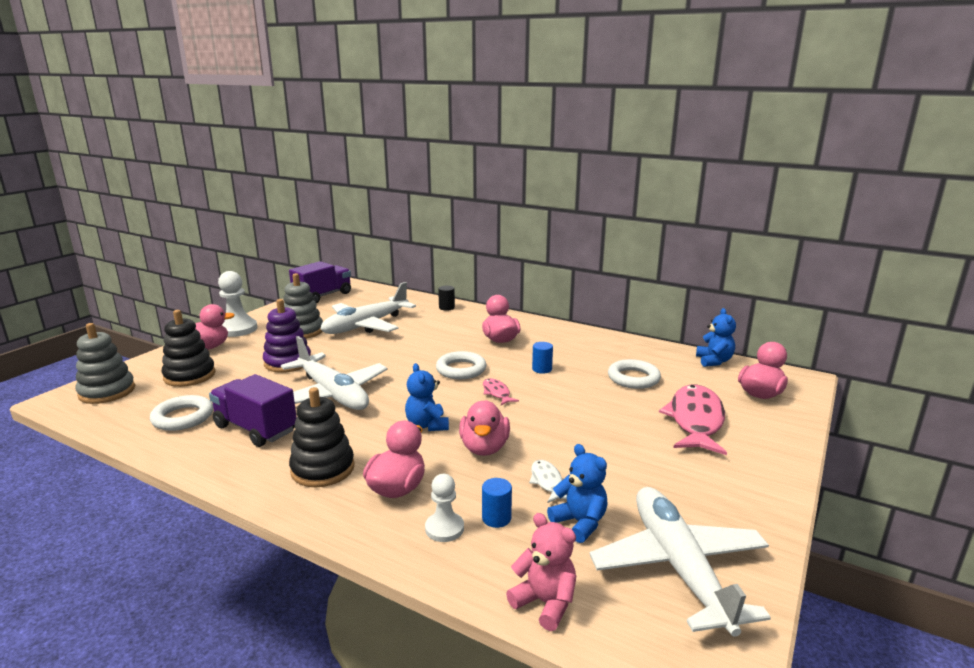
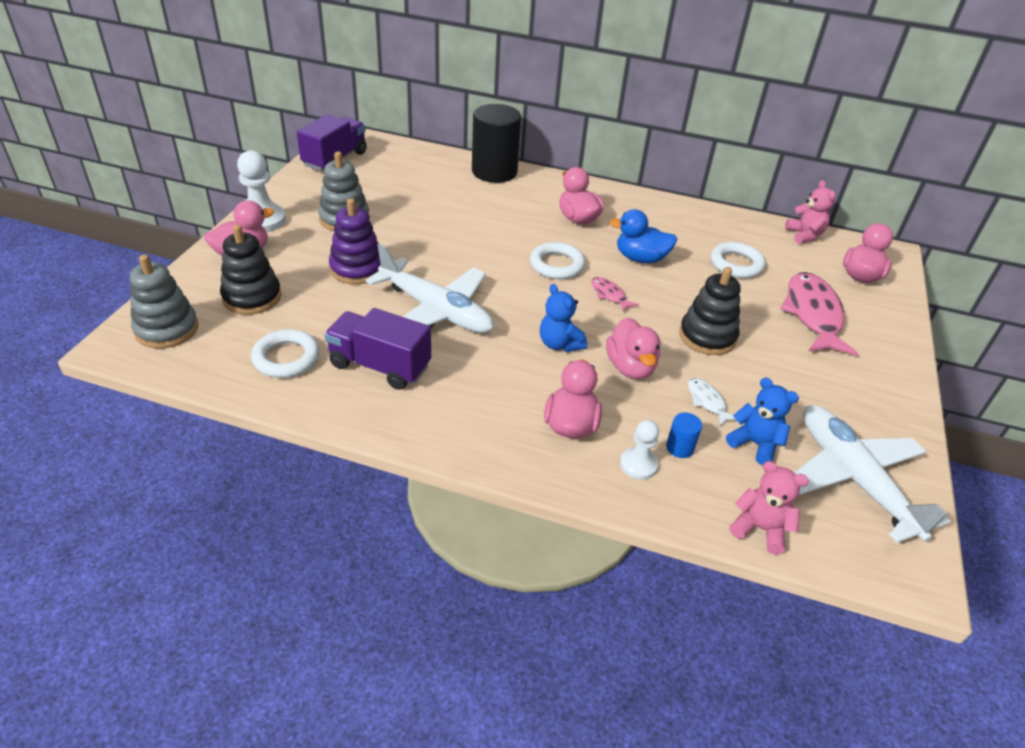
camera: 15 degrees left, 20 degrees up
black stacking toy [289,387,354,487] -> black stacking toy moved to [679,267,741,355]
white plane [321,282,416,334] -> none
black cylinder [438,286,455,311] -> black cylinder [472,104,521,183], size x2.46
blue cylinder [532,342,553,374] -> blue duck [609,209,677,263]
blue teddy bear [696,308,736,367] -> pink teddy bear [785,180,835,244]

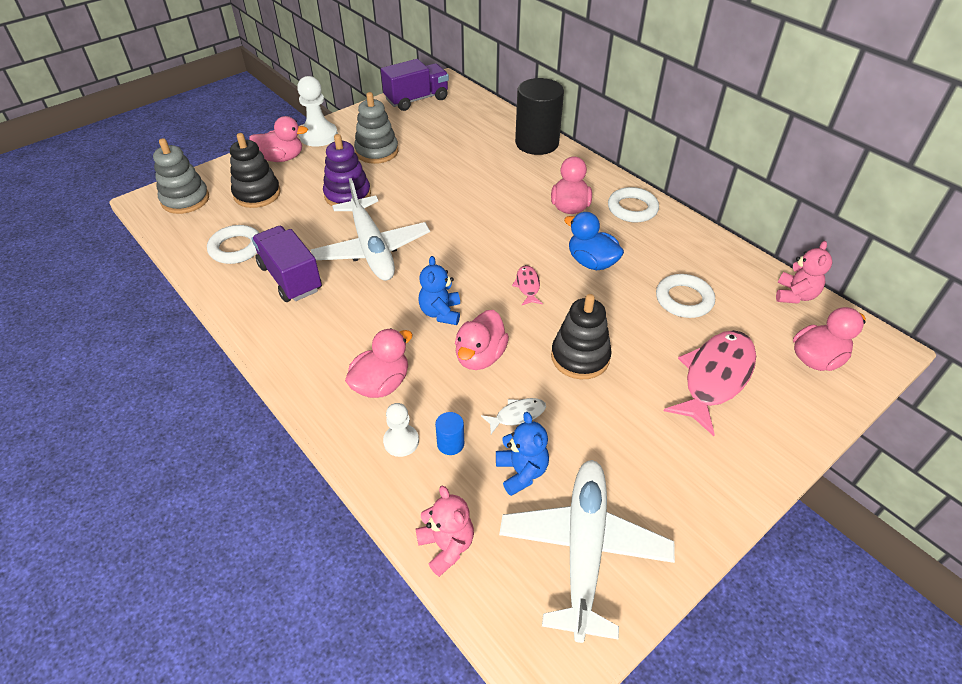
camera: 35 degrees right, 5 degrees up
white ring [530,242,585,279] -> white ring moved to [608,187,659,222]
white fish [688,378,736,426] -> white fish turned 60 degrees clockwise [481,398,546,434]

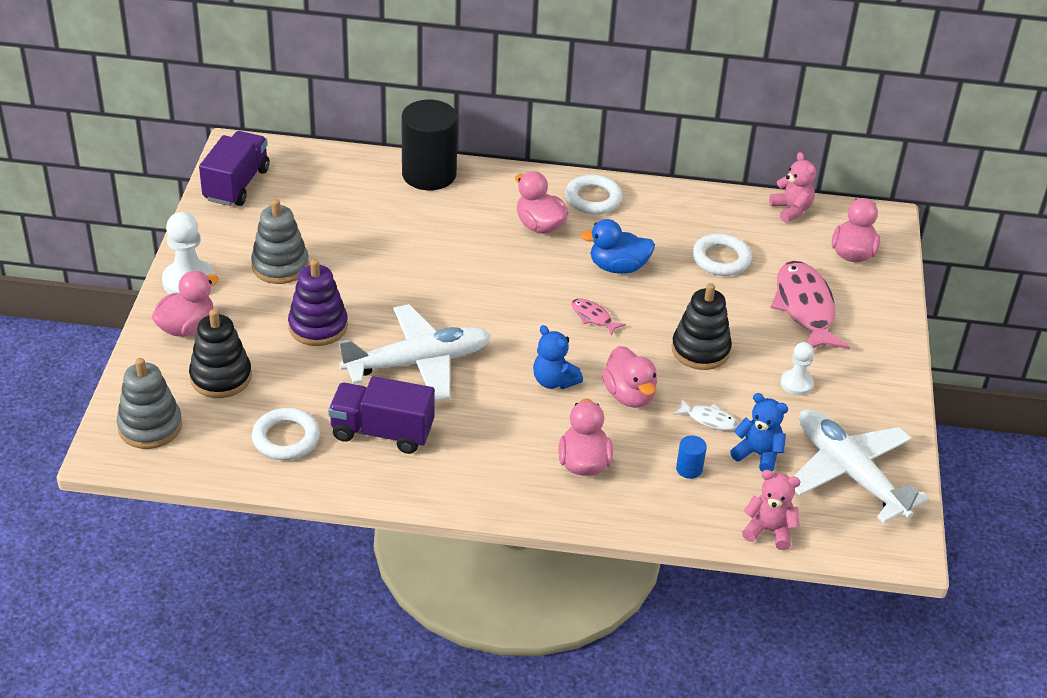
camera: 45 degrees left, 5 degrees down
white plane [311,178,430,281] -> white plane turned 45 degrees counterclockwise [339,304,491,401]
white pawn [383,403,419,457] -> white pawn moved to [780,342,814,395]
white fish [481,398,546,434] -> white fish turned 90 degrees clockwise [673,399,738,430]

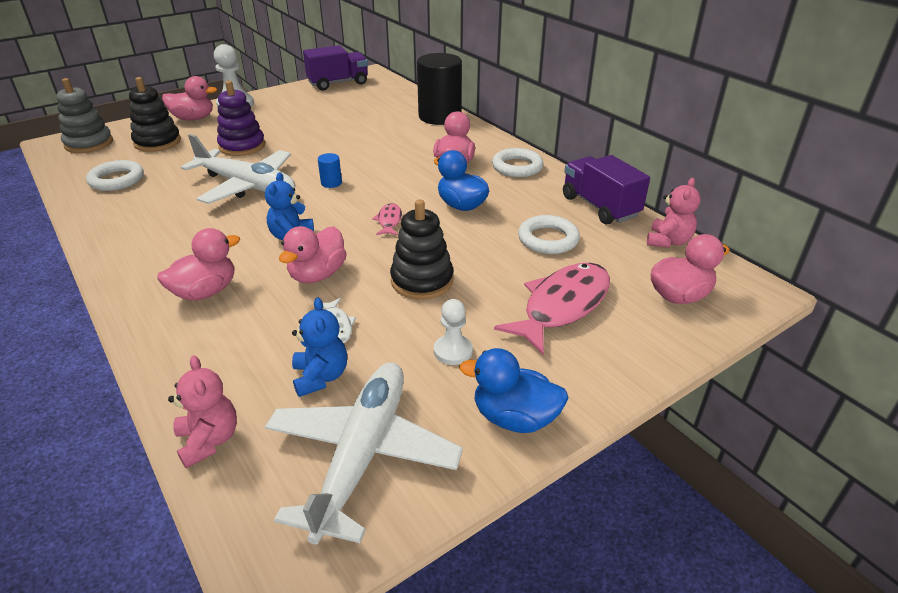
camera: 50 degrees right, 5 degrees down
grey stacking toy [251,199,309,284] -> none
purple truck [328,376,435,454] -> purple truck moved to [563,155,650,225]
blue cylinder [676,435,707,479] -> blue cylinder moved to [318,153,342,188]
none -> blue duck [459,348,569,433]

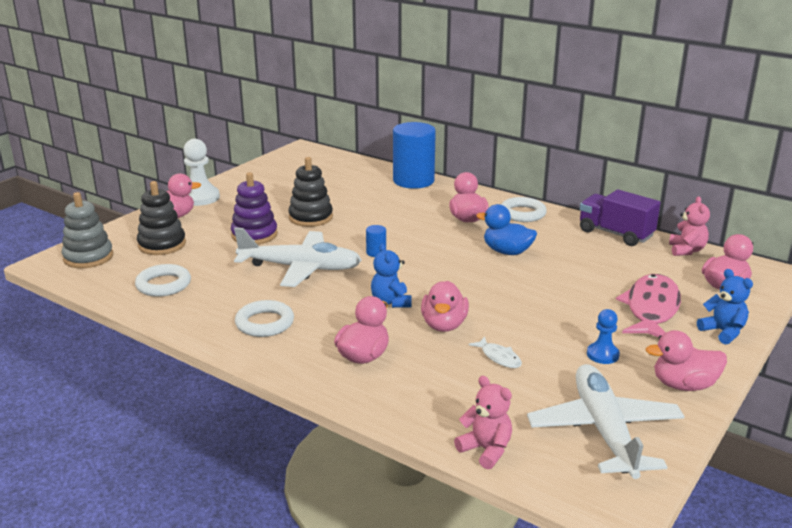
camera: 20 degrees left, 10 degrees down
blue teddy bear [292,297,347,397] -> blue teddy bear moved to [697,269,753,345]
purple truck [303,45,368,90] -> none
pink fish [372,203,402,235] -> none
black stacking toy [390,200,453,300] -> black stacking toy moved to [288,157,333,227]
black cylinder [417,53,462,125] -> blue cylinder [393,122,436,189]
white pawn [434,299,473,365] -> blue pawn [587,309,620,364]
blue duck [459,348,569,433] -> pink duck [646,330,727,391]
white ring [518,215,580,254] -> white ring moved to [235,300,294,337]

